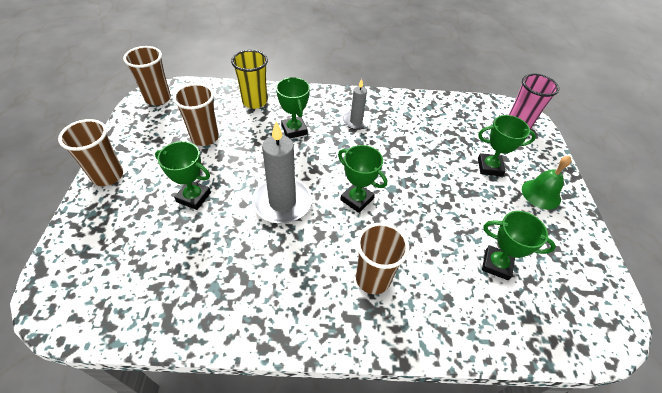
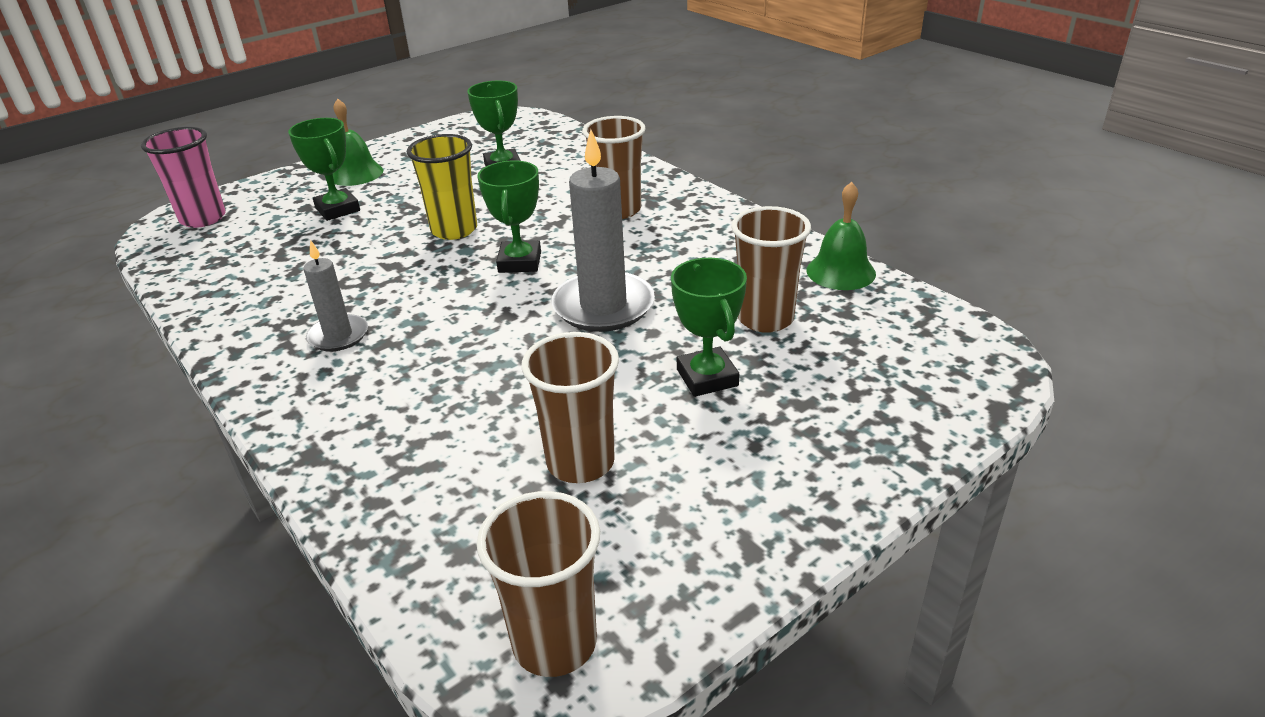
camera: 125 degrees left, 15 degrees down
brown cup [58,119,123,186] -> brown cup moved to [731,206,811,333]
yellow cup [231,50,268,109] -> yellow cup moved to [407,134,477,240]
green trophy [276,77,310,138] -> none
none -> green bell [807,182,876,290]

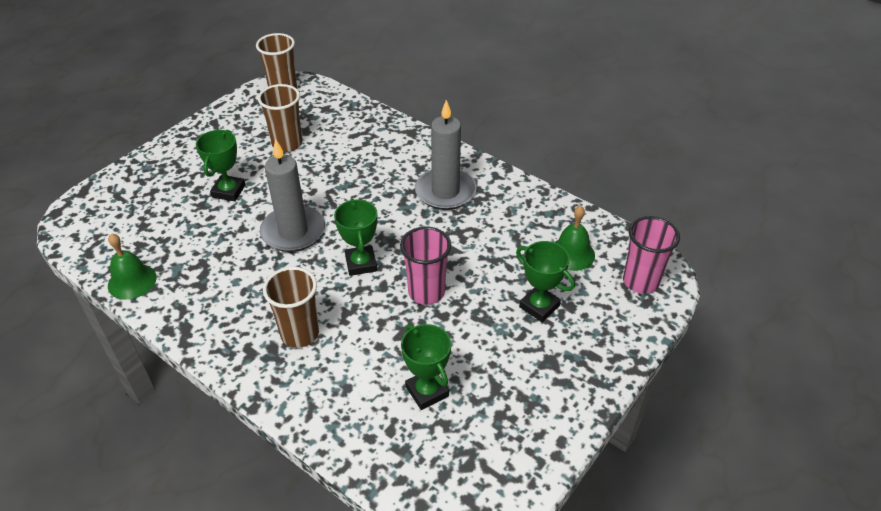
camera: 165 degrees right, 10 degrees up
grey candle [303,240,368,351] -> grey candle [415,100,477,210], size x1.75
green bell [333,98,383,186] -> green bell moved to [554,206,595,271]
yellow cup [407,134,477,240] -> pink cup [400,226,451,305]
green trophy [671,258,747,397] -> green trophy turned 45 degrees clockwise [196,130,245,201]
brown cup [731,206,811,333] -> none

